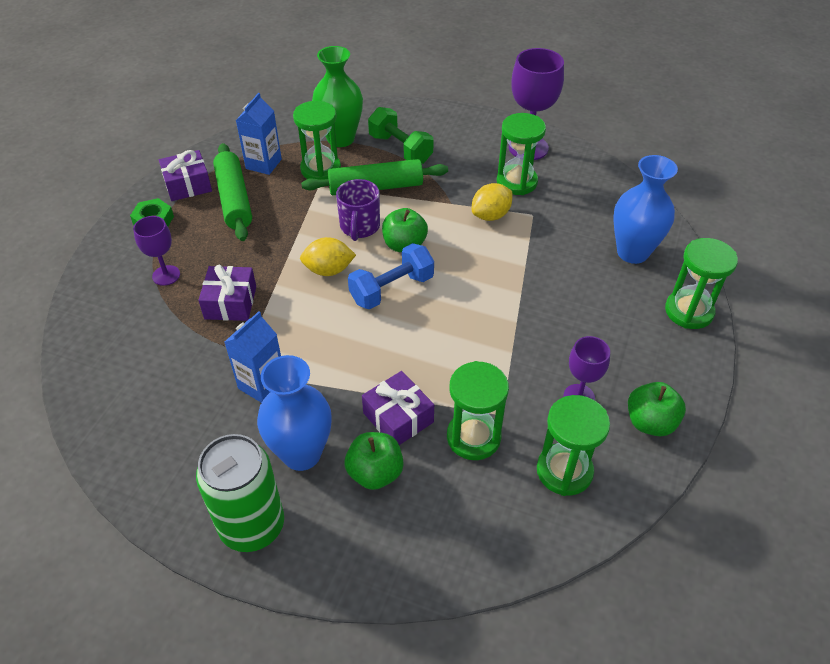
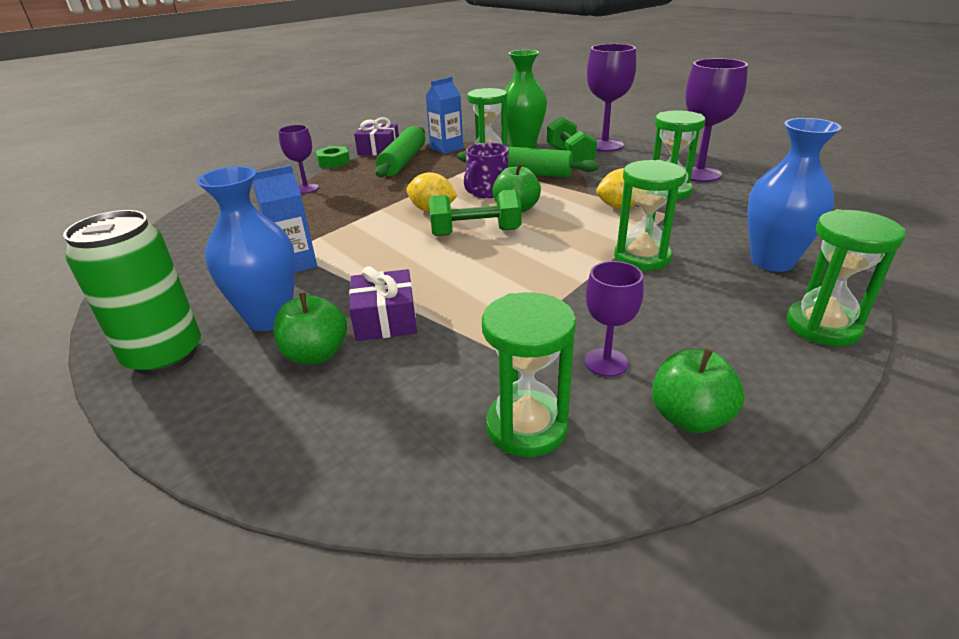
camera: 30 degrees right, 15 degrees down
purple gift [198,265,256,321] -> none
blue dumbbell [348,243,434,310] -> green dumbbell [429,189,522,236]
green hourglass [447,361,509,460] -> green hourglass moved to [614,160,686,271]
none -> purple goblet [587,44,636,152]

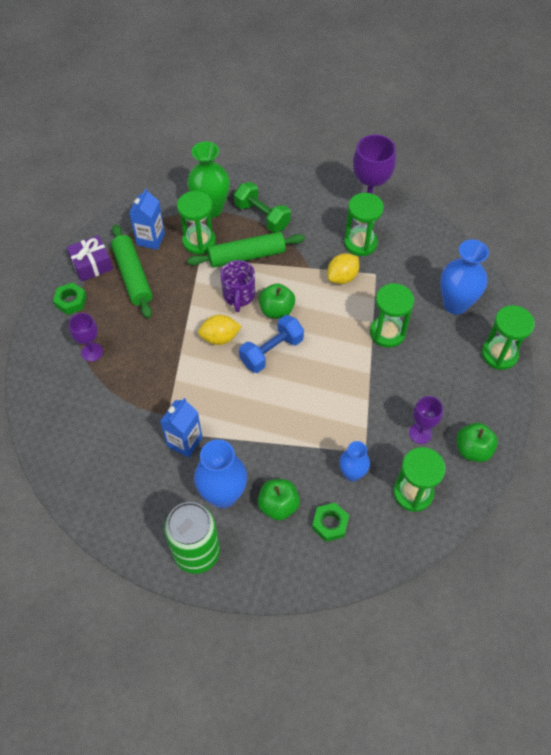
camera: 35 degrees left, 25 degrees up
purple gift [349,266,417,341] -> none
green dumbbell [429,189,522,236] -> blue dumbbell [239,315,304,373]
purple goblet [587,44,636,152] -> none
none -> green nut [312,503,349,542]
none -> blue vase [339,441,370,482]

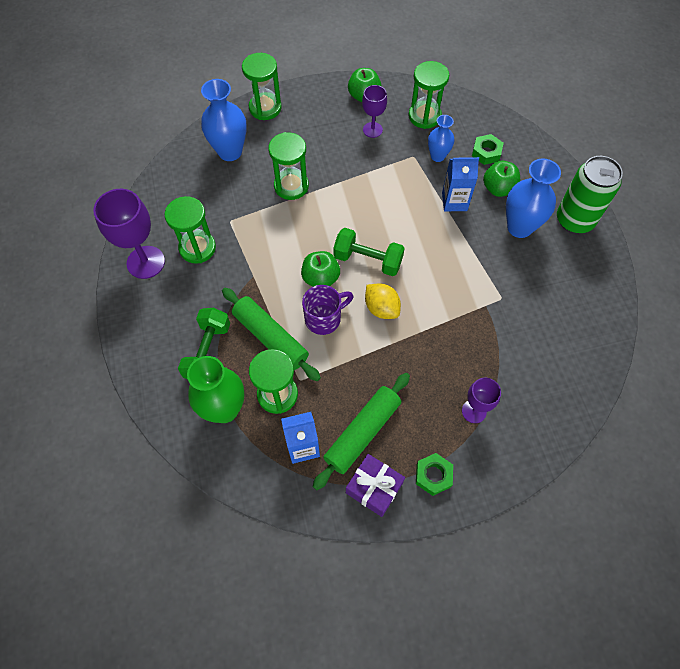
camera: 120 degrees left, 5 degrees up
blue carton [160,398,202,458] -> blue carton moved to [442,157,479,211]
blue dumbbell [239,315,304,373] -> green dumbbell [333,228,405,276]
yellow lemon [327,253,359,284] -> none

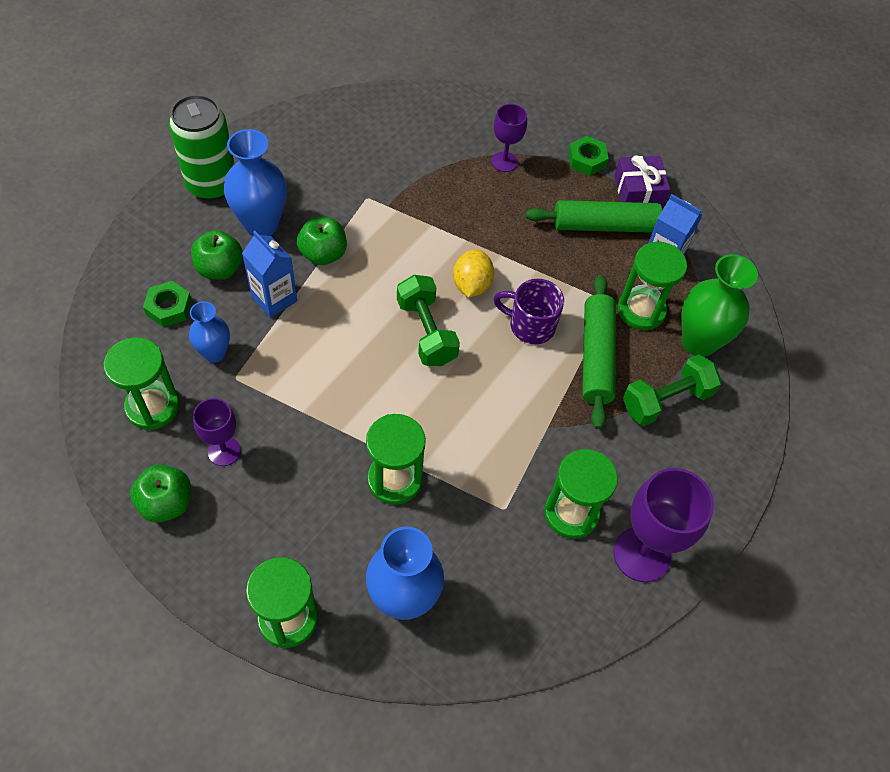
camera: 135 degrees left, 5 degrees down
green apple [301,251,340,287] -> green apple moved to [297,217,347,265]

